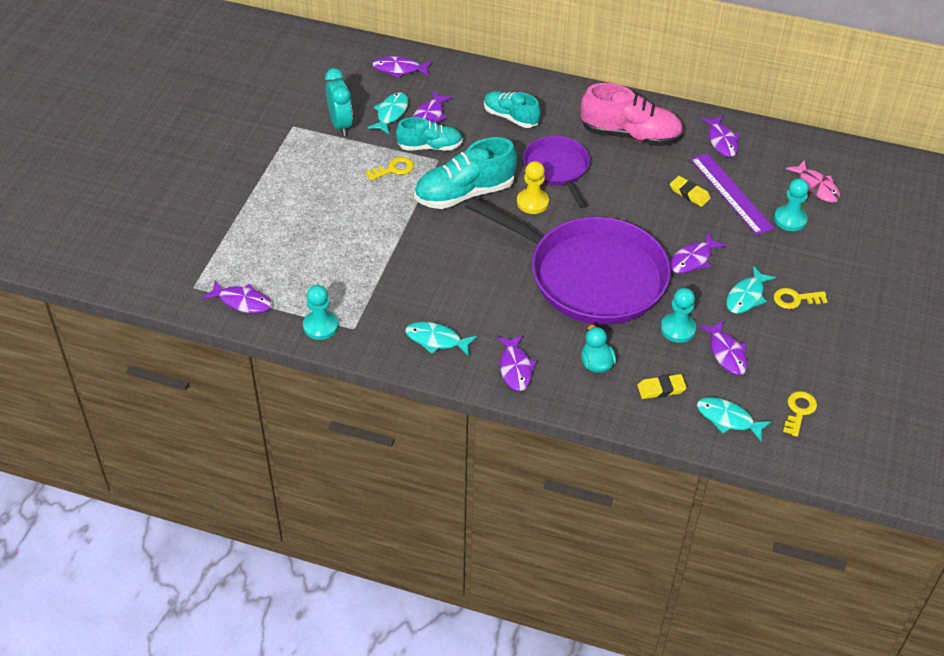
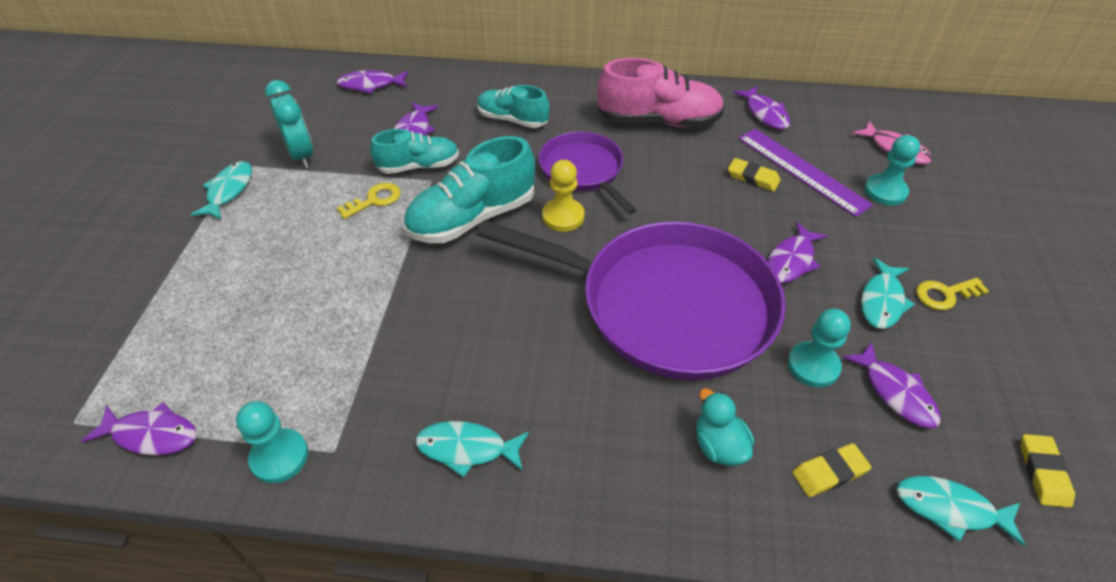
camera: 10 degrees left, 0 degrees up
turquoise fish [368,92,409,134] -> turquoise fish moved to [190,161,252,220]
purple fish [497,335,537,391] -> none
yellow key [783,391,817,437] -> yellow eraser [1020,434,1075,508]

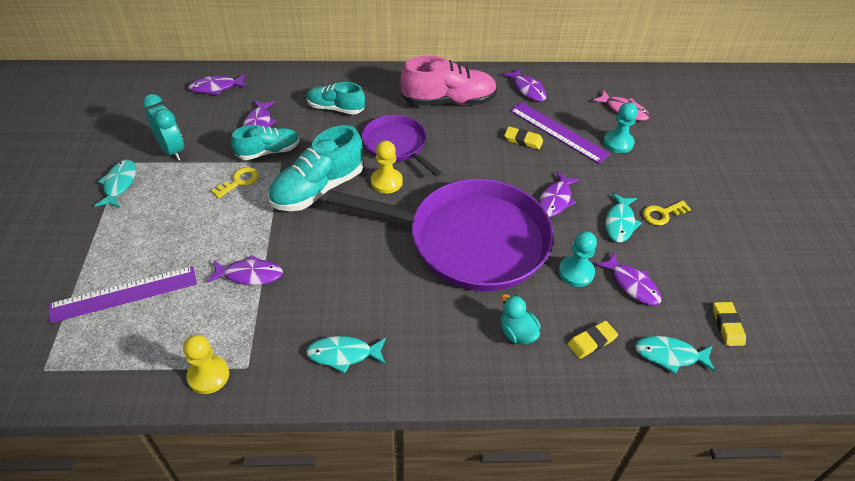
camera: 10 degrees left, 0 degrees up
purple fish [82,402,197,455] -> purple fish moved to [207,255,283,285]
turquoise pawn [236,401,308,483] -> yellow pawn [183,335,229,394]
none -> purple ruler [48,266,197,323]

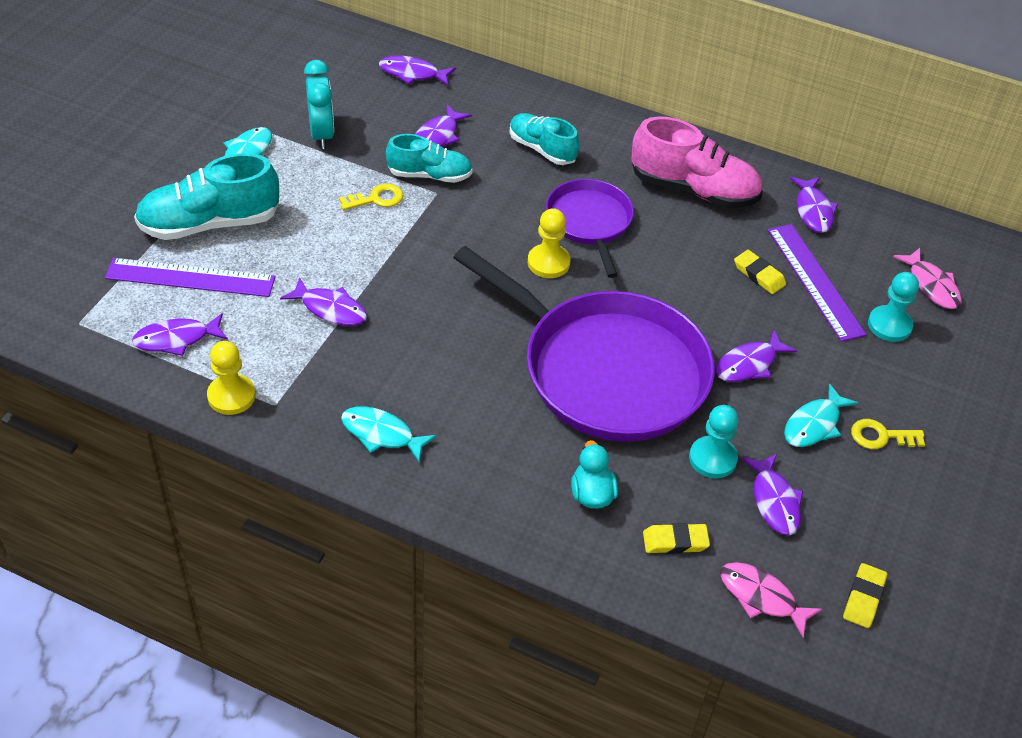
camera: 25 degrees right, 0 degrees up
turquoise shoe [268,125,363,211] -> turquoise shoe moved to [134,153,279,240]
turquoise fish [635,336,716,374] -> pink fish [720,562,822,638]
none -> purple fish [132,313,228,356]

